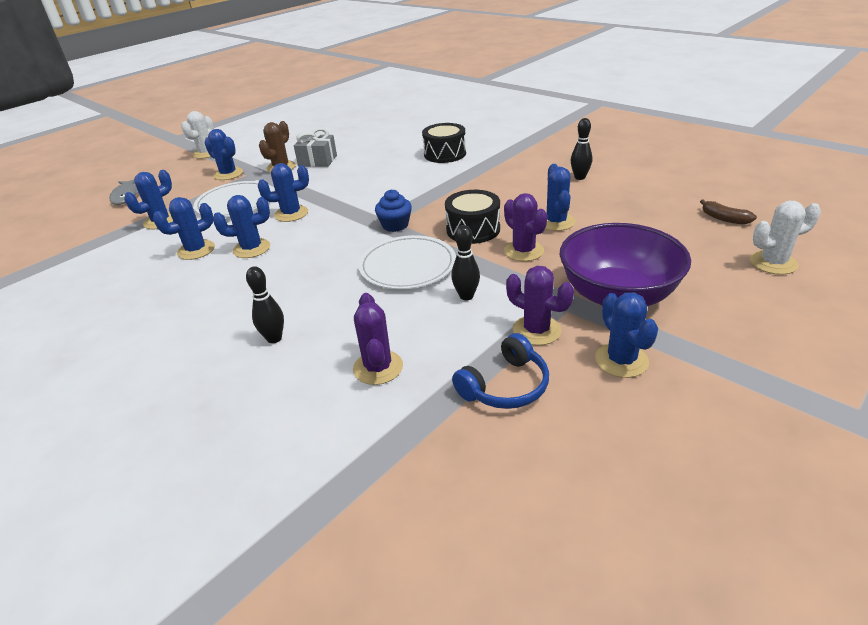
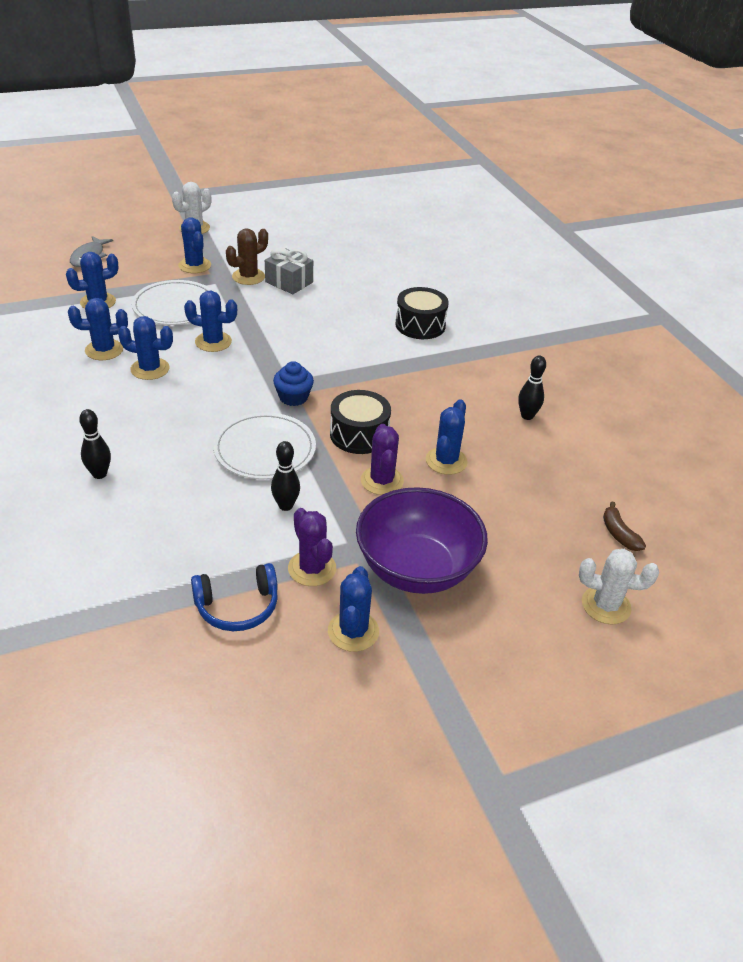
camera: 20 degrees right, 5 degrees up
purple cactus [353,293,403,385] -> none

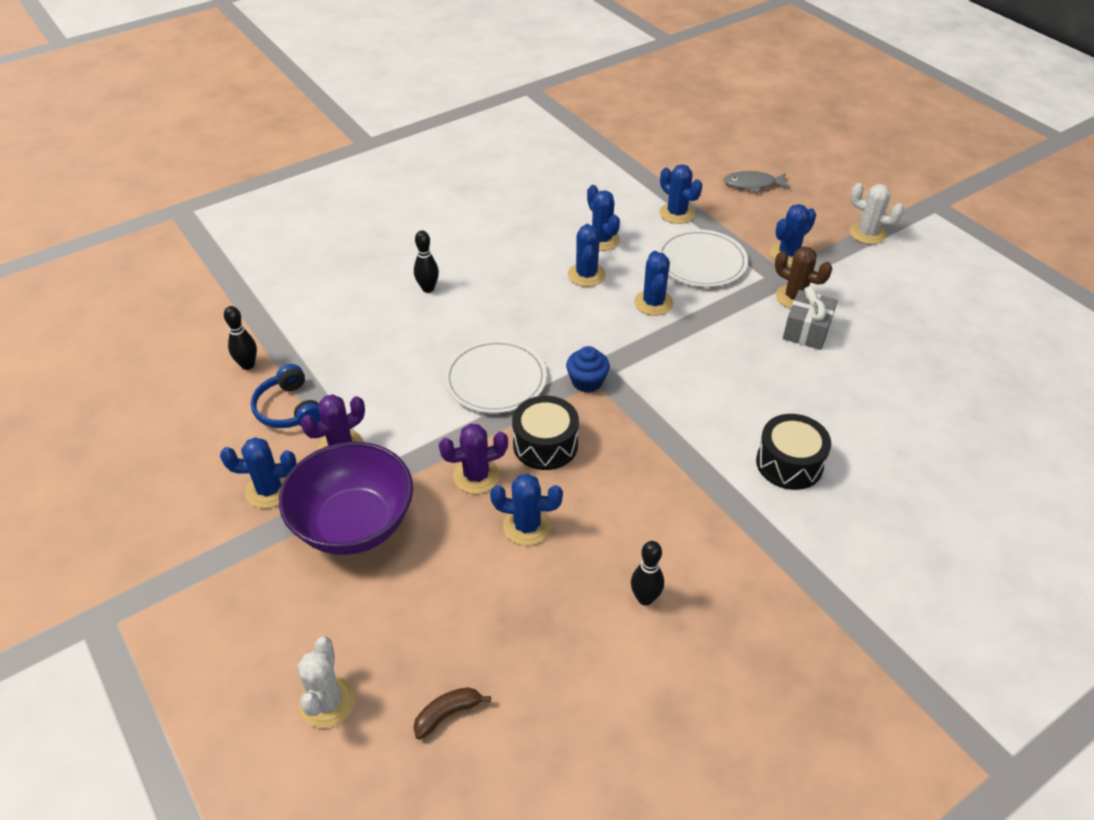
camera: 80 degrees right, 5 degrees up
black bowling pin [271,441,300,511] -> black bowling pin moved to [224,306,257,370]

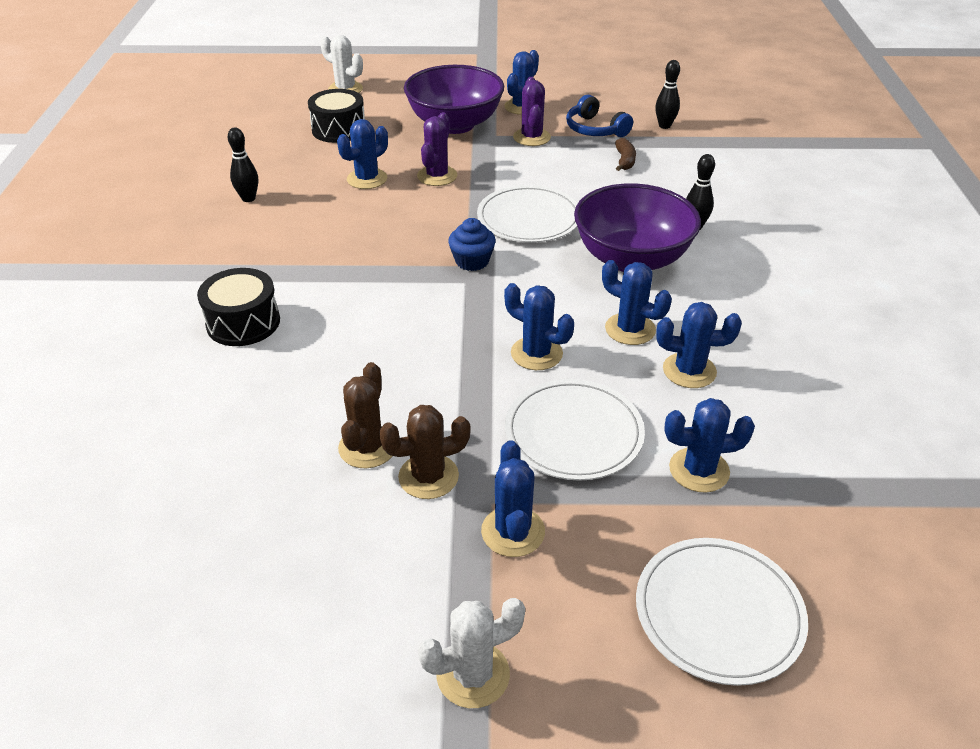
camera: 125 degrees right, 5 degrees down
blue headphones [251,364,321,428] -> blue headphones turned 135 degrees counterclockwise [566,95,633,137]
brown banana [413,687,491,739] -> brown banana moved to [615,138,636,171]
black drum [512,396,579,470] -> black drum moved to [308,89,365,143]
grey fish [723,171,791,193] -> white plate [636,538,808,686]
grey gift [783,286,838,350] -> brown cactus [338,362,392,468]
none -> purple bowl [574,183,701,272]

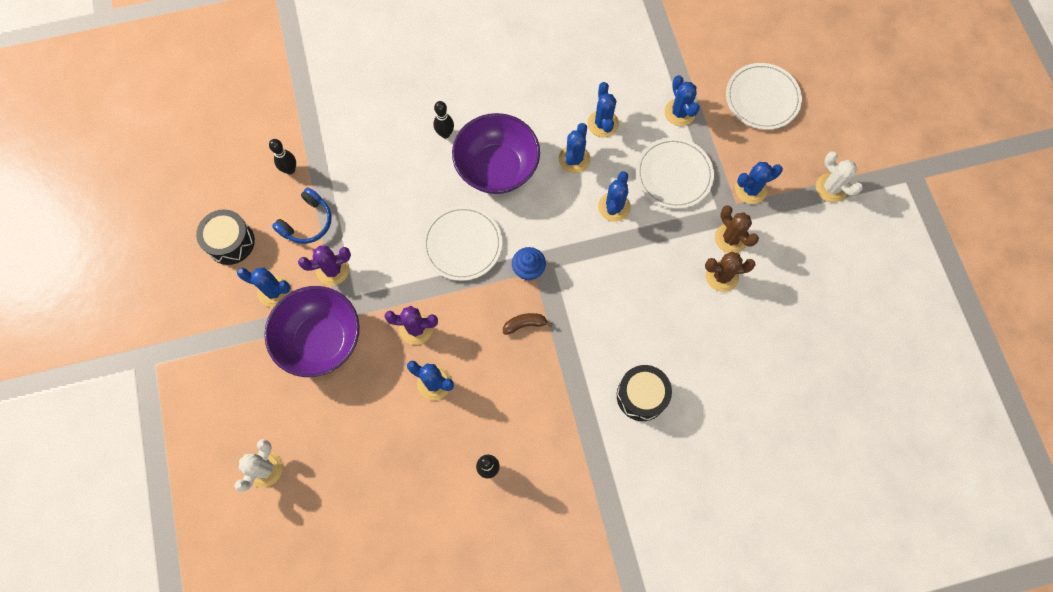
camera: 105 degrees left, 30 degrees up
black drum [308,89,365,143] -> black drum moved to [196,209,255,265]
brown banana [615,138,636,171] -> brown banana moved to [503,313,553,335]

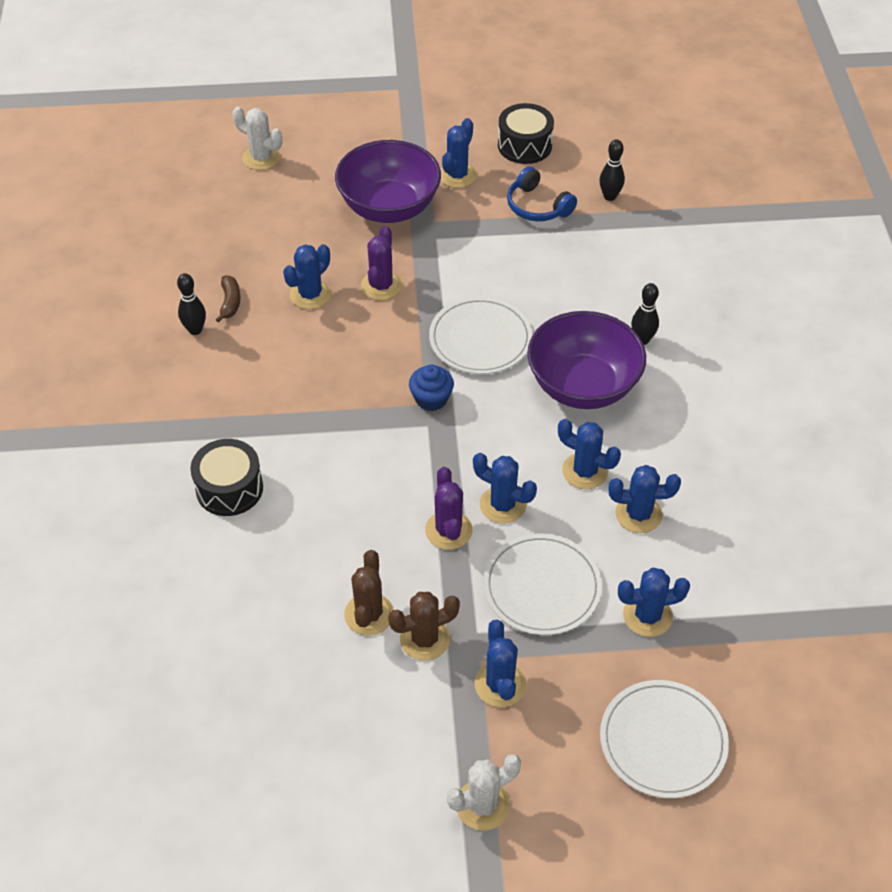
camera: 100 degrees right, 20 degrees down
purple cactus [298,245,351,286] -> purple cactus moved to [425,467,473,550]
brown banana [503,313,553,335] -> brown banana moved to [216,275,241,323]

